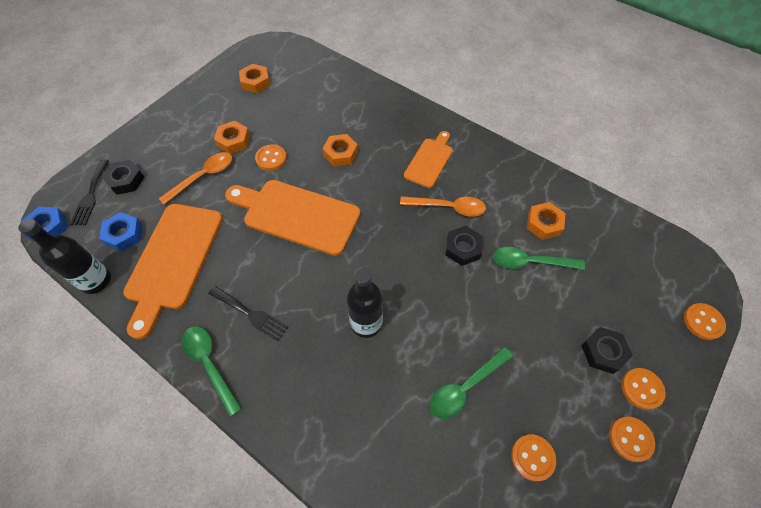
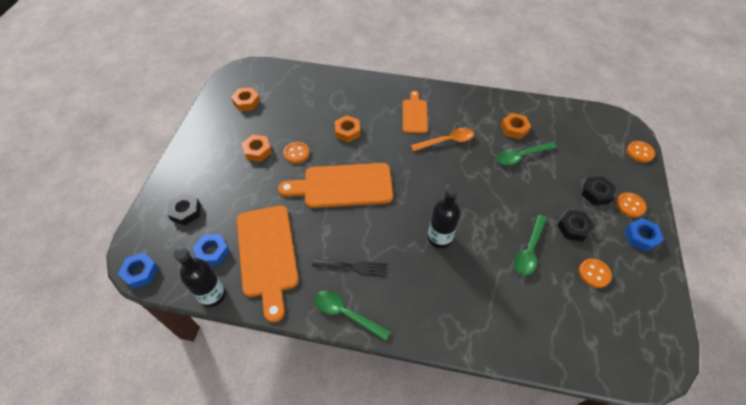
camera: 25 degrees left, 5 degrees down
black fork [70,160,109,225] -> none
orange spoon [159,152,232,205] -> none
black nut [445,226,483,266] -> black nut moved to [557,210,595,242]
orange button [609,417,655,462] -> blue nut [625,218,664,252]

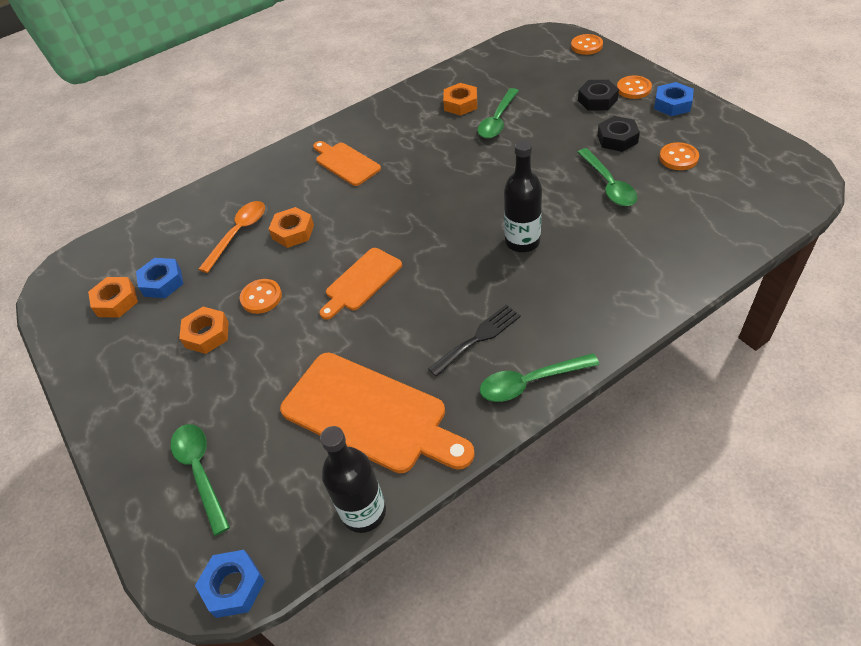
camera: 40 degrees left, 5 degrees down
black nut [167,193,200,225] -> green spoon [170,424,230,536]
blue nut [193,234,230,266] -> blue nut moved to [136,258,183,298]
orange cutting board [278,163,393,208] -> orange cutting board [319,248,402,320], size x0.57
orange spoon [411,128,474,151] -> orange spoon moved to [198,201,265,273]

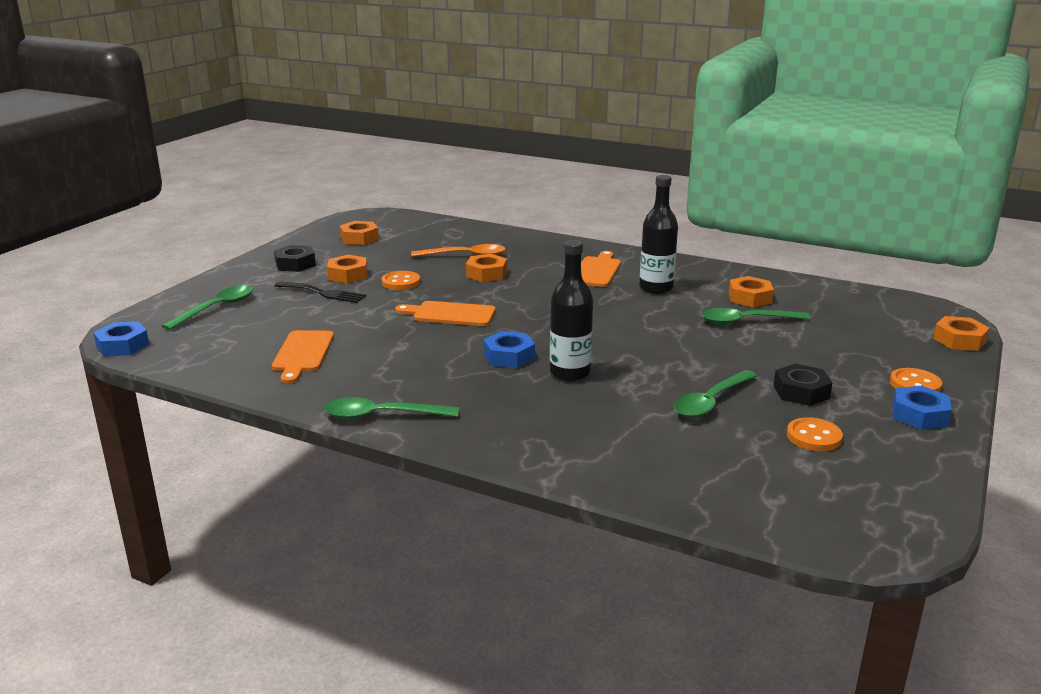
camera: 55 degrees right, 25 degrees down
blue nut [136,258,183,298] -> blue nut moved to [484,331,535,368]
orange cutting board [280,353,475,473] -> orange cutting board [272,330,334,384], size x0.57
black bottle [320,426,386,533] -> black bottle moved to [639,175,678,294]
black fork [428,305,521,377] -> black fork moved to [274,281,366,303]
green spoon [480,353,600,402] -> green spoon turned 45 degrees counterclockwise [324,397,459,419]
orange button [571,34,603,55] -> orange nut [933,316,990,351]
black nut [578,80,619,111] -> black nut moved to [274,245,316,272]

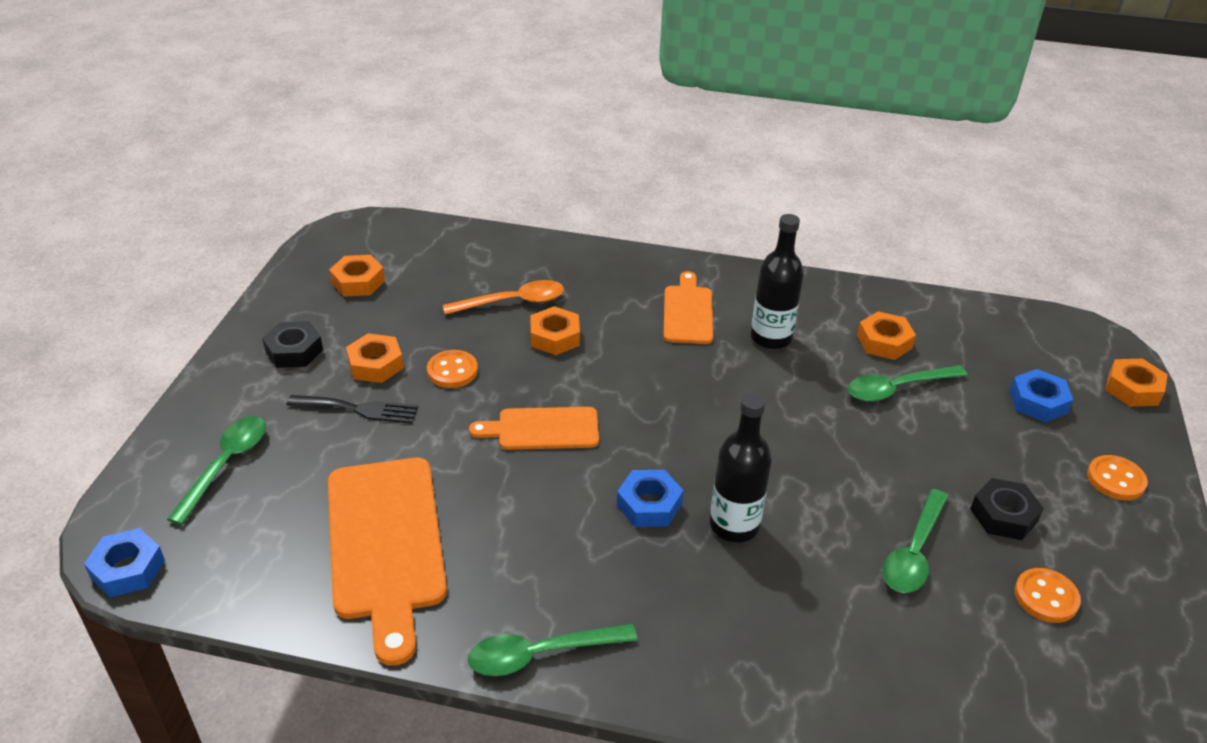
camera: 15 degrees left, 15 degrees up
orange cutting board [272,330,334,384] -> orange cutting board [328,458,447,666], size x1.75
blue nut [892,385,952,430] -> blue nut moved to [1010,369,1074,422]

